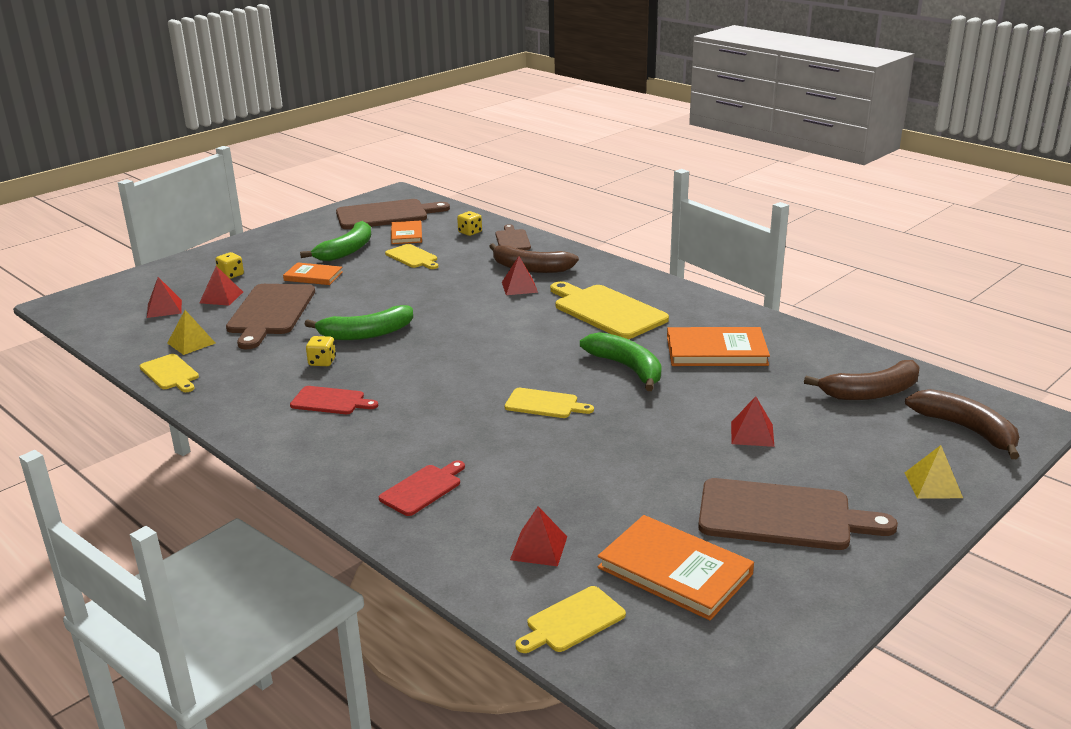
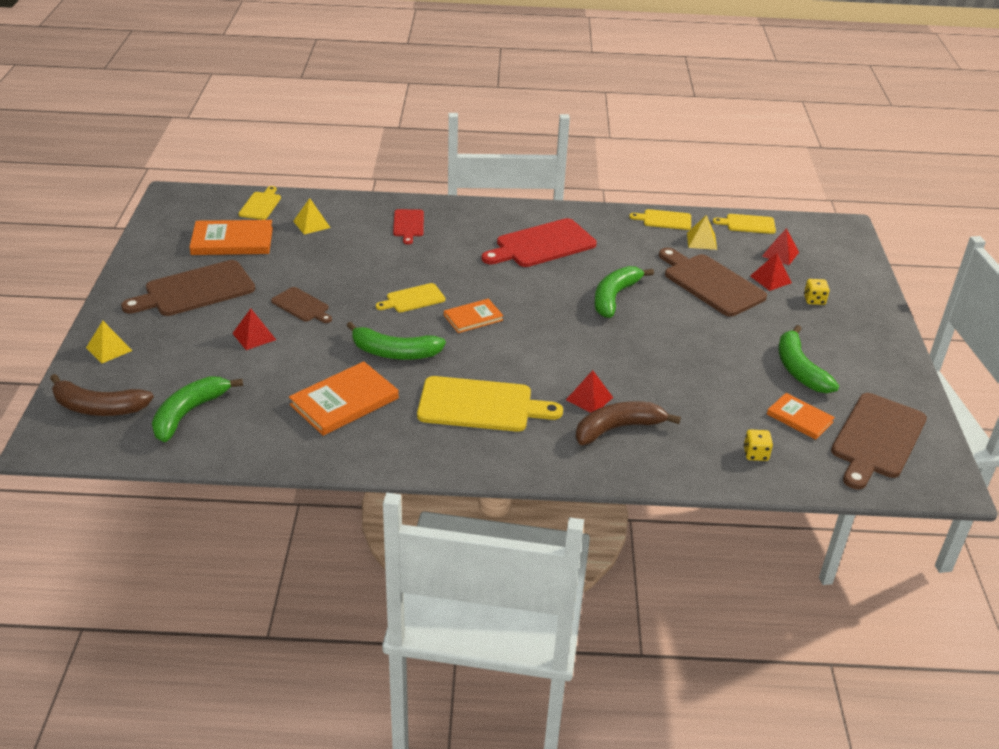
camera: 135 degrees right, 10 degrees up
orange book [283,262,343,285] -> orange book moved to [444,299,503,333]
red cutting board [290,386,378,414] -> red cutting board [482,218,597,267], size x1.84
yellow dice [306,336,336,366] -> none
yellow cutting board [385,244,438,269] -> yellow cutting board moved to [713,214,776,234]
brown cutting board [496,224,531,250] -> brown cutting board moved to [271,287,332,323]
red pyramid [510,507,567,566] -> yellow pyramid [293,198,330,235]
brown banana [804,360,920,400] -> green banana [152,376,243,442]

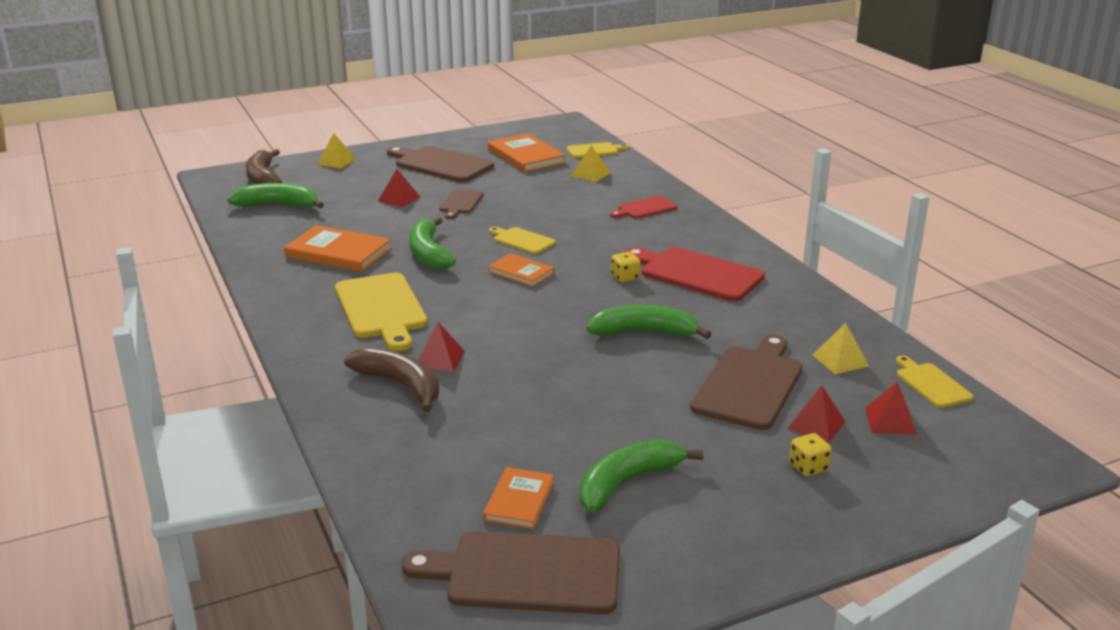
camera: 65 degrees right, 10 degrees down
yellow cutting board [629,209,691,230] -> none
yellow dice [744,430,773,461] -> yellow dice moved to [611,252,640,283]

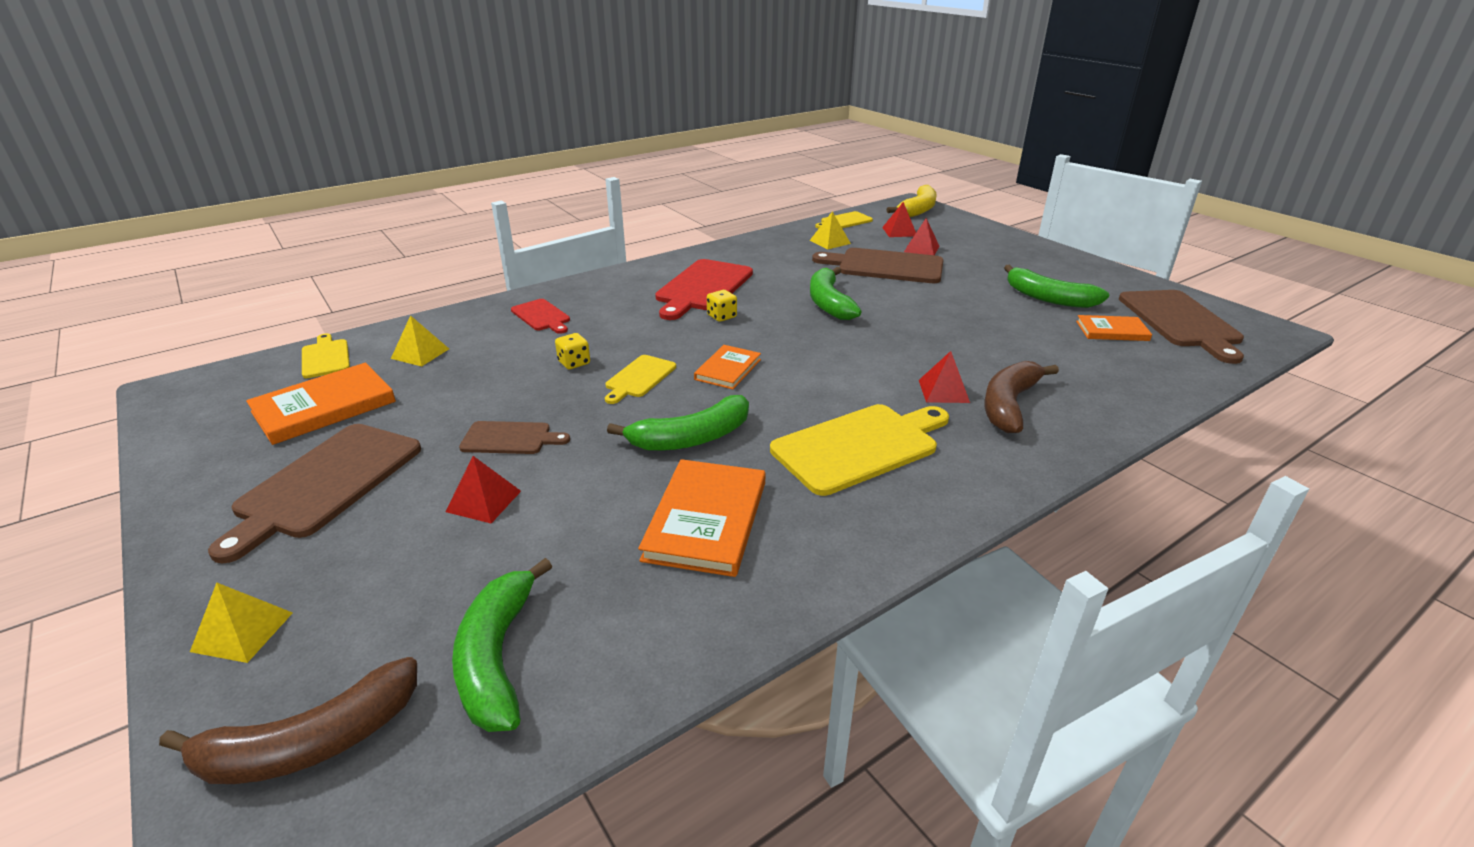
camera: 100 degrees left, 5 degrees up
yellow dice [789,433,832,477] -> yellow dice moved to [555,333,590,369]
none -> yellow banana [887,185,937,217]

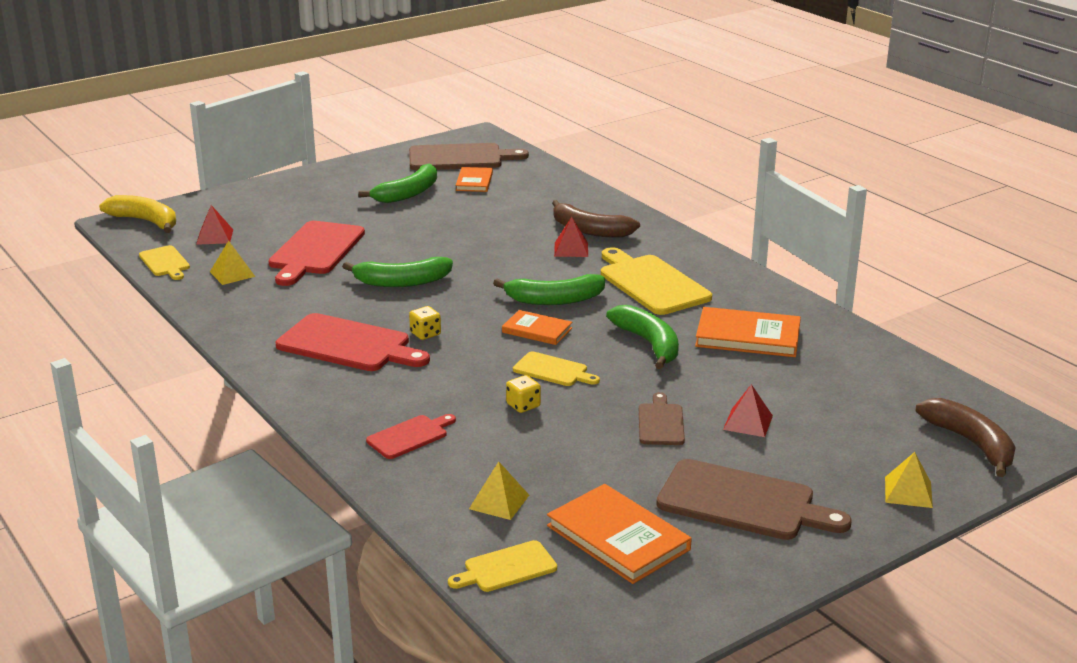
camera: 90 degrees left, 5 degrees down
green banana [452,558,552,732] -> green banana moved to [493,274,605,305]
brown cutting board [812,248,944,283] -> red cutting board [268,221,365,286]
red pyramid [904,218,939,255] -> none

